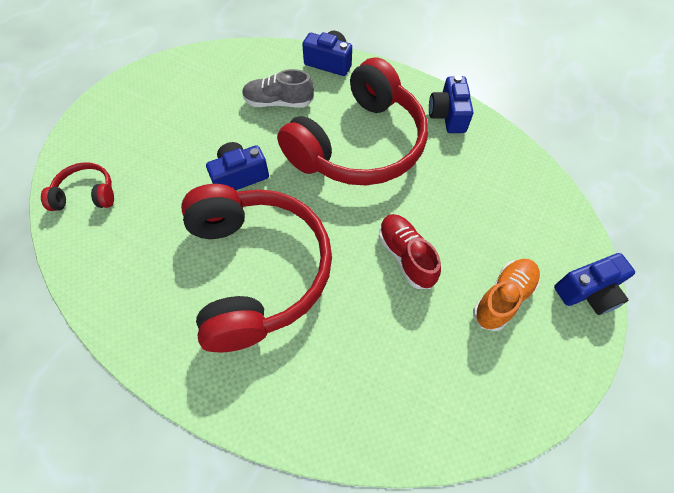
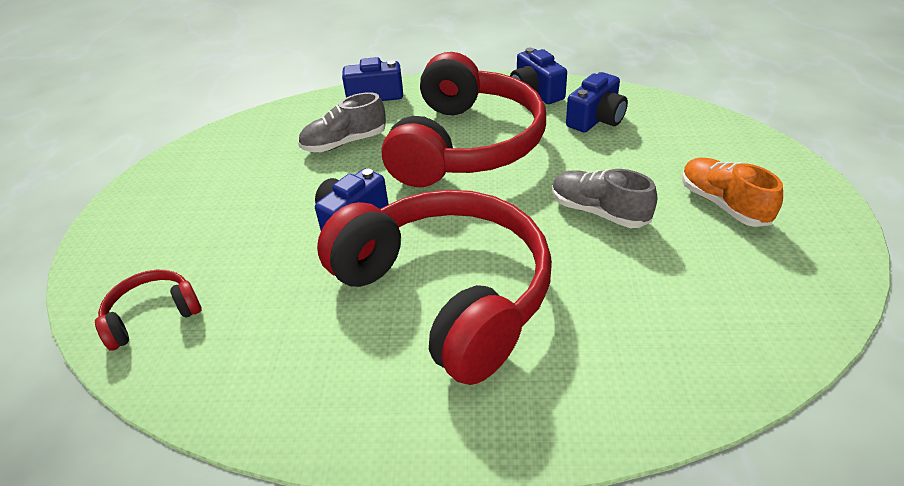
camera: 25 degrees left, 20 degrees down
red shoe [379,214,441,289] -> grey shoe [552,169,657,228]
orange shoe [473,259,540,331] -> orange shoe turned 45 degrees counterclockwise [682,158,783,227]
blue camera [554,253,635,315] -> blue camera moved to [566,72,628,132]

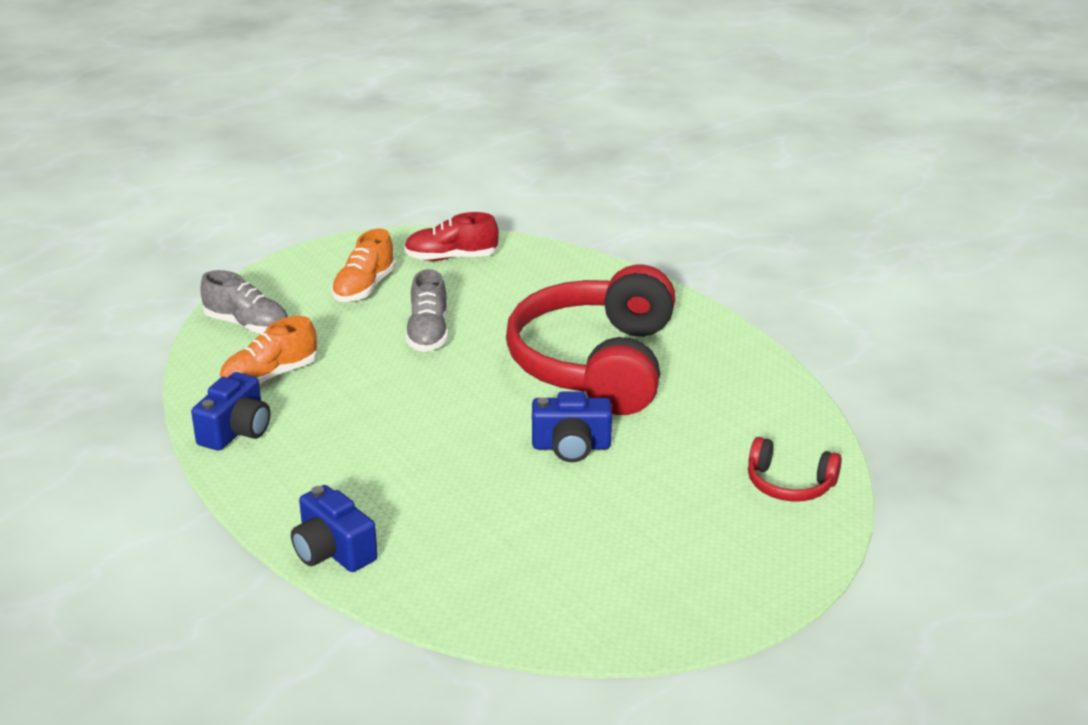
camera: 130 degrees left, 10 degrees down
grey shoe [298,92,386,152] -> grey shoe moved to [201,270,288,333]
red headphones [382,52,546,187] -> none
blue camera [566,72,628,132] -> orange shoe [219,316,317,385]
none -> red shoe [404,212,499,261]

